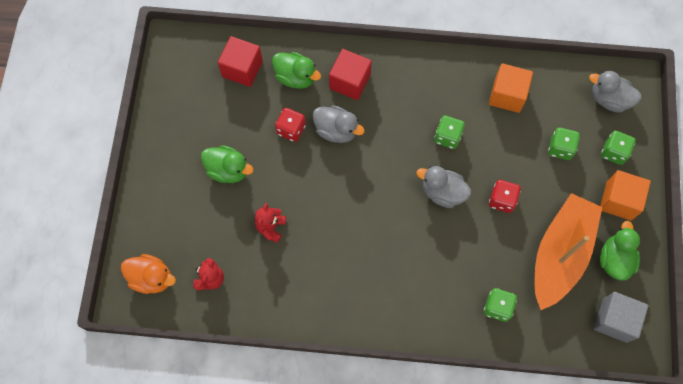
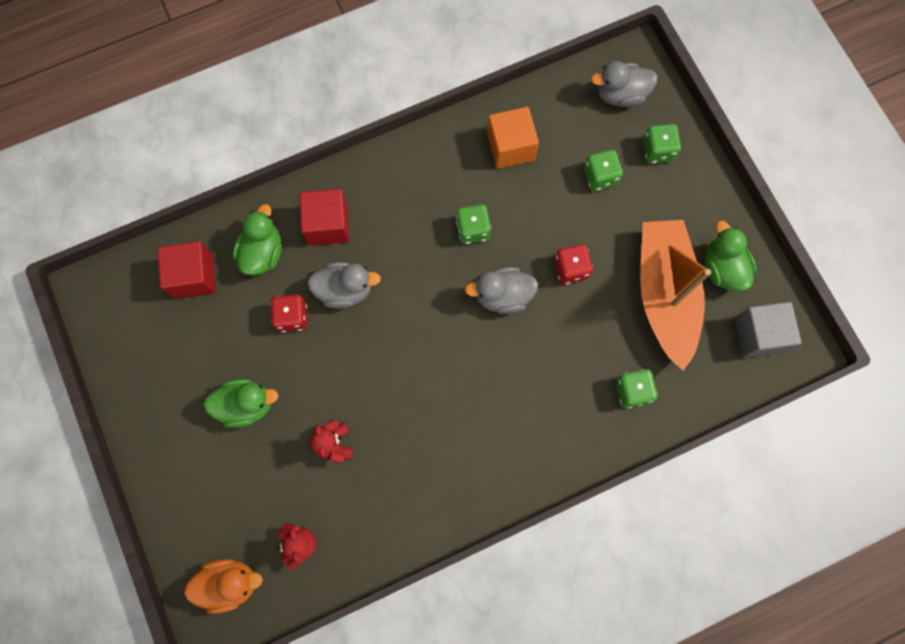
camera: 30 degrees left, 5 degrees up
green duck [272,52,321,89] -> green duck turned 75 degrees counterclockwise [233,204,282,275]
orange cube [600,170,651,220] -> none

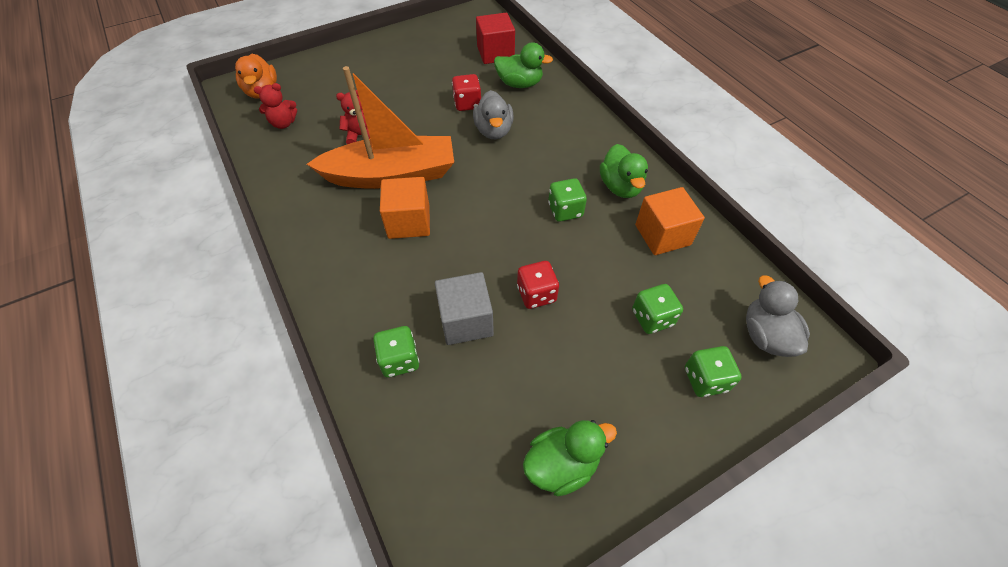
camera: 85 degrees right, 20 degrees down
green duck [204,379,279,428] -> green duck moved to [600,144,648,198]
red cube [299,189,350,246] -> none
grey duck [465,267,538,314] -> none
orange boat [640,220,711,371] -> orange boat moved to [307,66,454,189]
grey cube [734,302,802,358] -> grey cube moved to [435,272,494,345]
none -> orange cube [380,177,430,239]

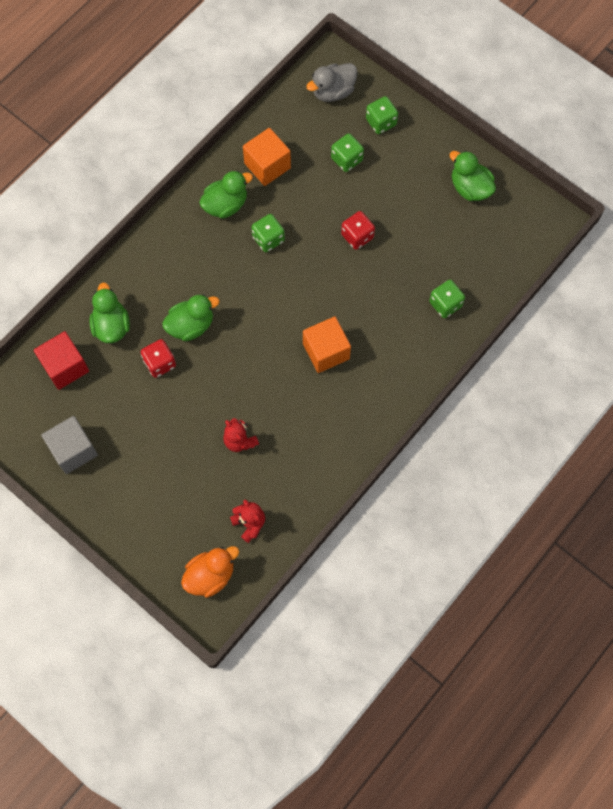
camera: 110 degrees left, 15 degrees up
orange boat [307,66,454,189] -> none
grey cube [435,272,494,345] -> grey cube moved to [41,416,98,474]
grey duck [473,90,514,139] -> green duck [162,294,220,341]

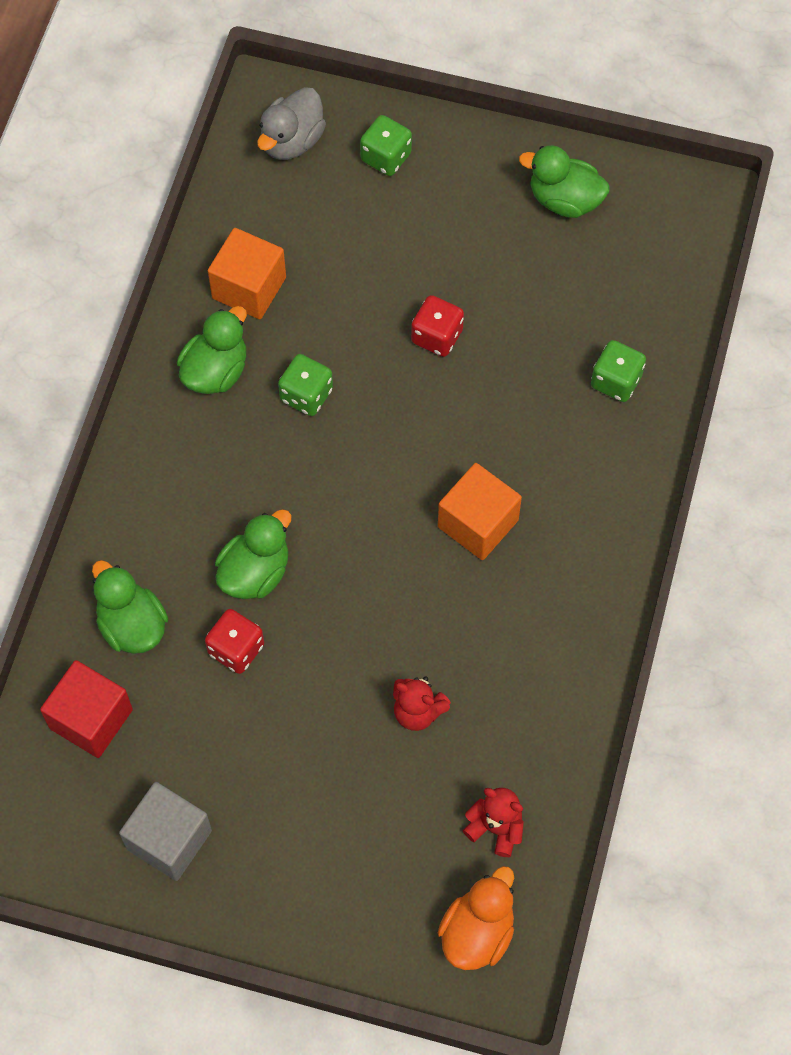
camera: 25 degrees left, 5 degrees down
green dice [331,134,364,172] -> none

